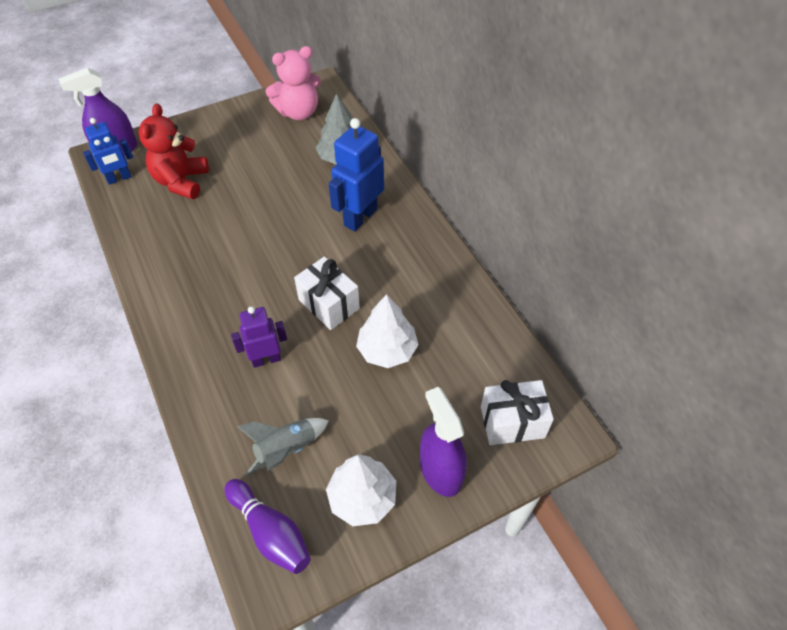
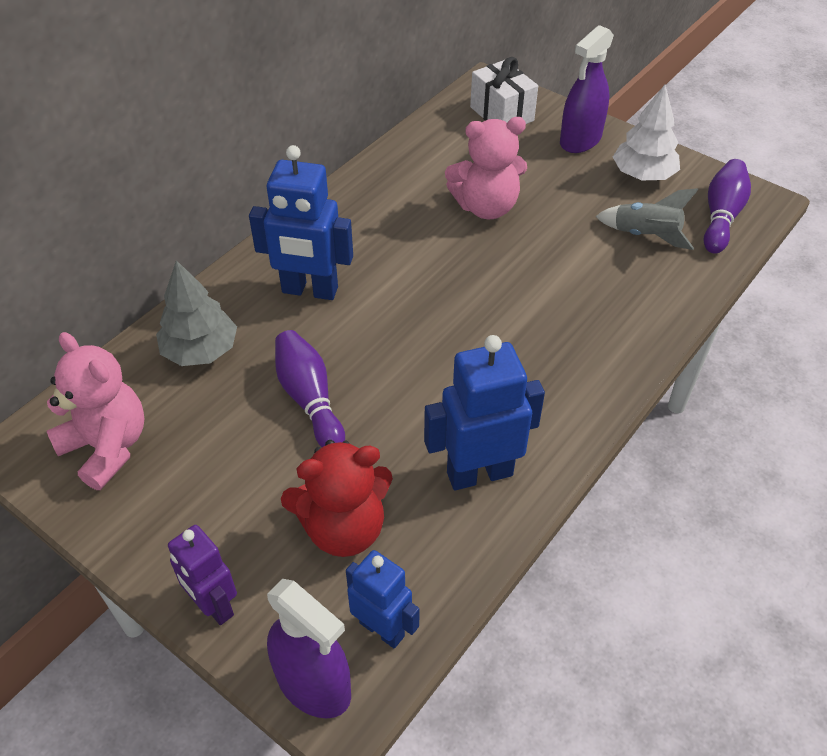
camera: 115 degrees left, 5 degrees down
purple robot [231,306,287,368] -> purple robot moved to [168,525,237,625]
white gift [294,257,360,330] -> none
white tree [356,294,418,368] -> pink teddy bear [445,117,527,219]
none -> purple bowling pin [275,330,345,447]
none -> blue robot [424,335,545,490]

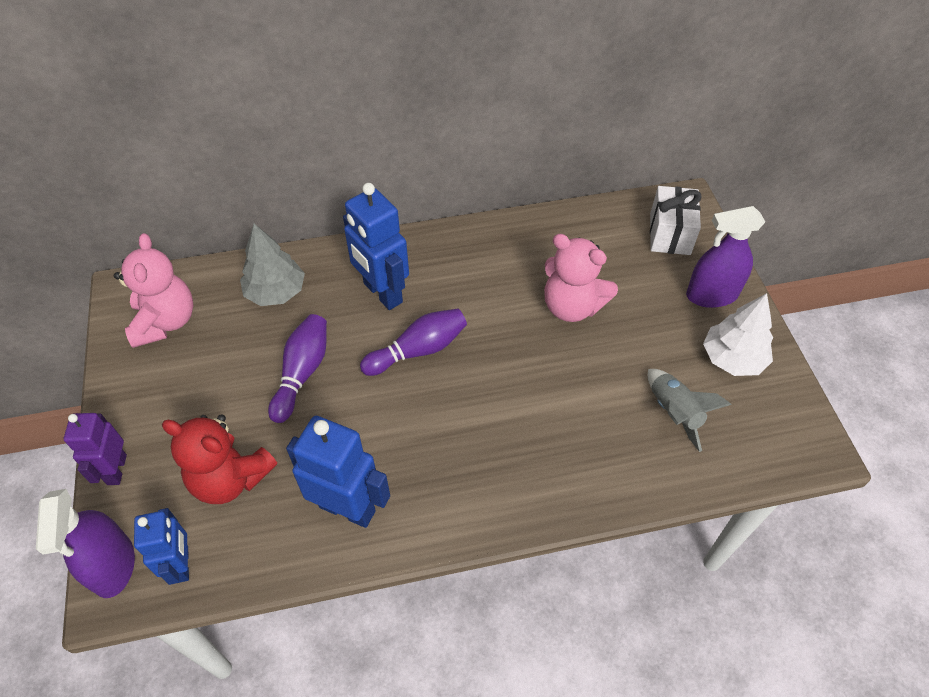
camera: 40 degrees right, 5 degrees up
purple bowling pin [704,159,751,254] -> purple bowling pin moved to [360,309,467,376]

